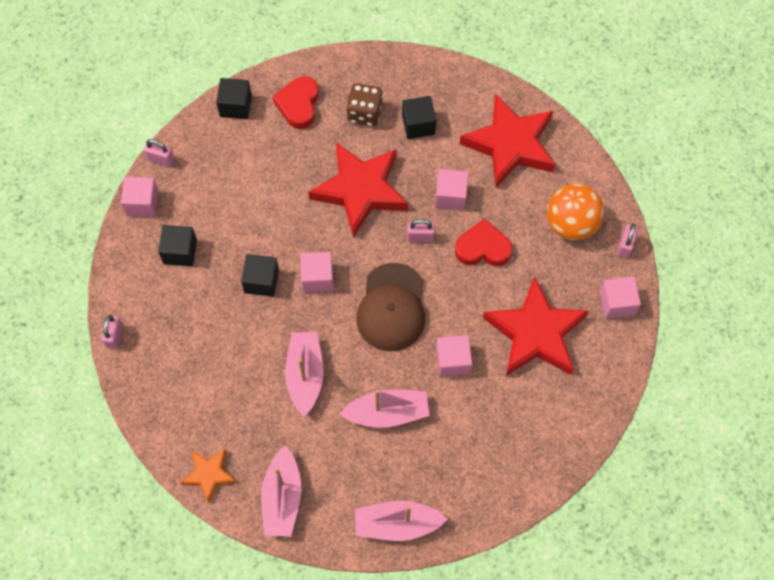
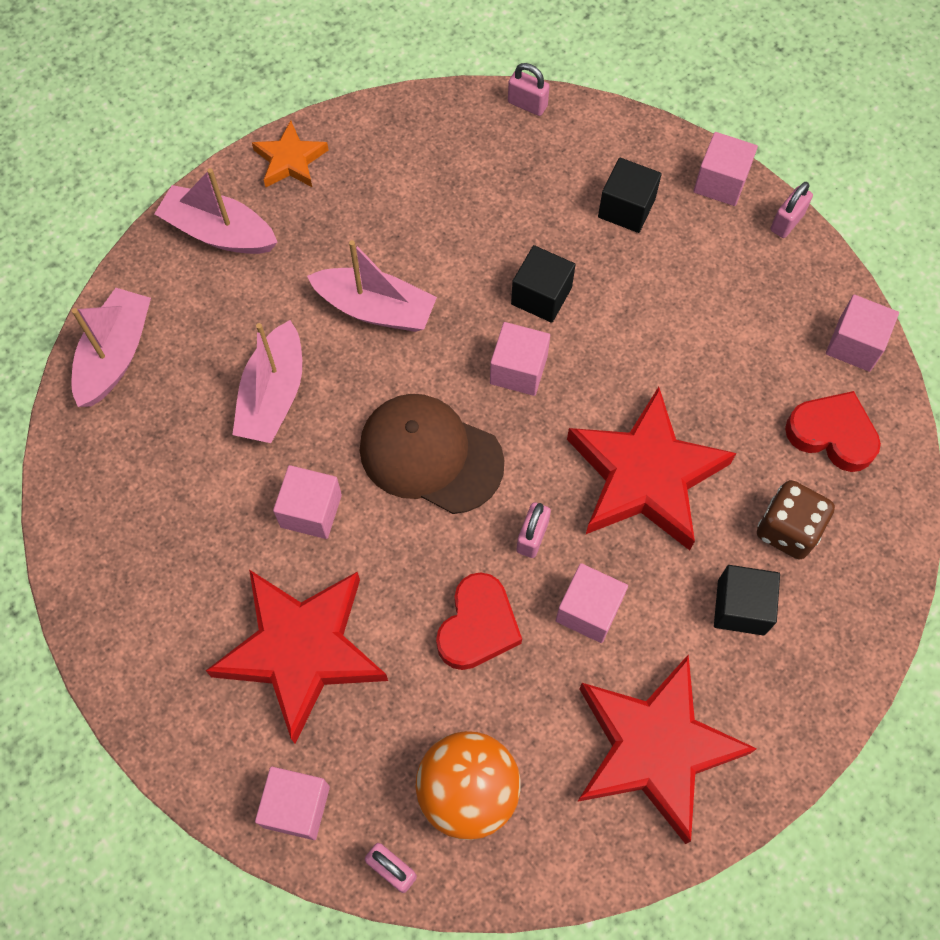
camera: 110 degrees right, 0 degrees up
black cube [216,78,252,119] -> pink cube [826,295,899,372]

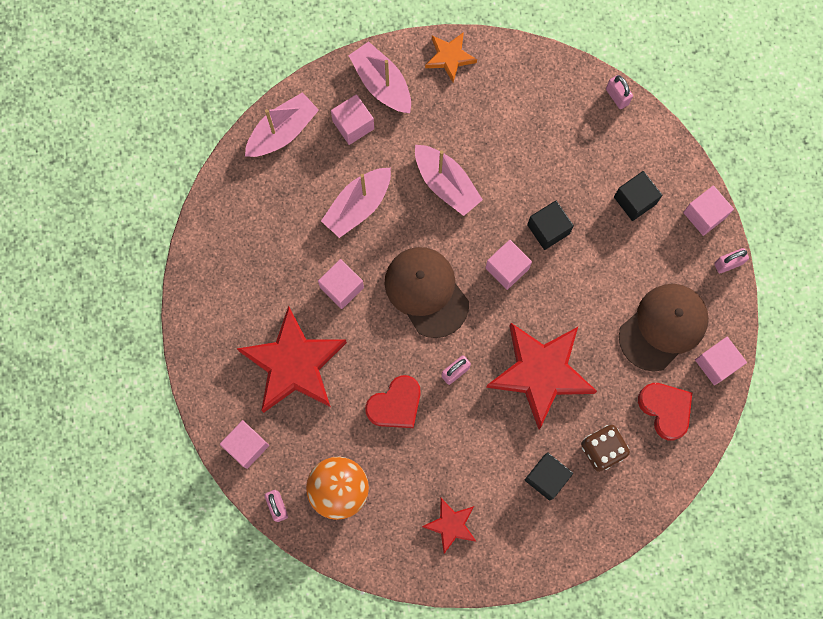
camera: 30 degrees right, 10 degrees up
pink cube [556,563,628,643] -> pink cube moved to [331,94,374,145]
red star [577,654,757,844] -> red star [422,498,477,554], size x0.50
none -> brown cap [619,284,709,371]

